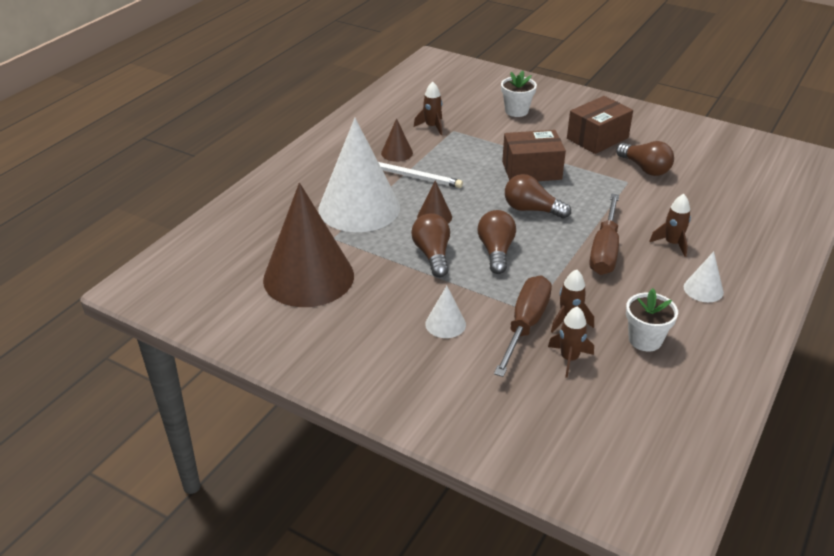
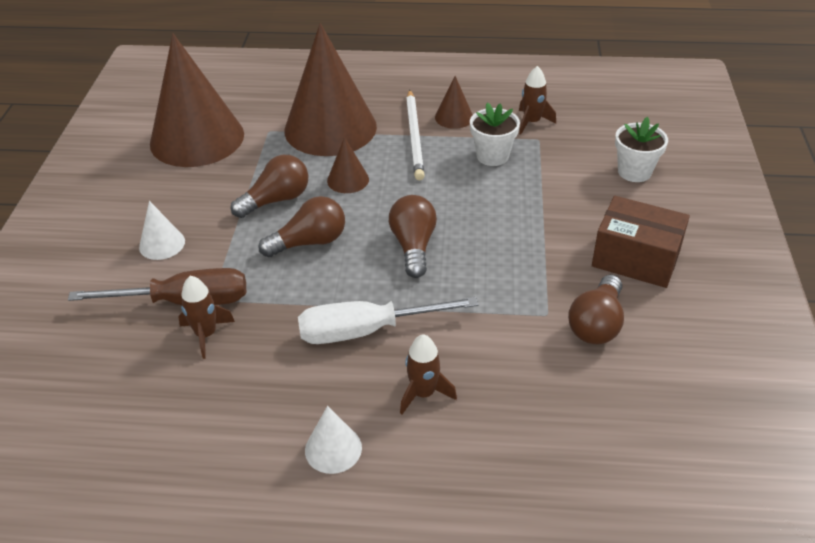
camera: 65 degrees right, 5 degrees up
white cone [318,118,400,232] -> brown cone [284,23,377,156]
brown box [502,130,566,181] -> none
brown rocket [548,306,594,378] -> none
brown screwdriver [589,194,619,275] -> white screwdriver [298,297,479,344]
white flower pot [626,288,678,351] -> white flower pot moved to [470,102,520,166]

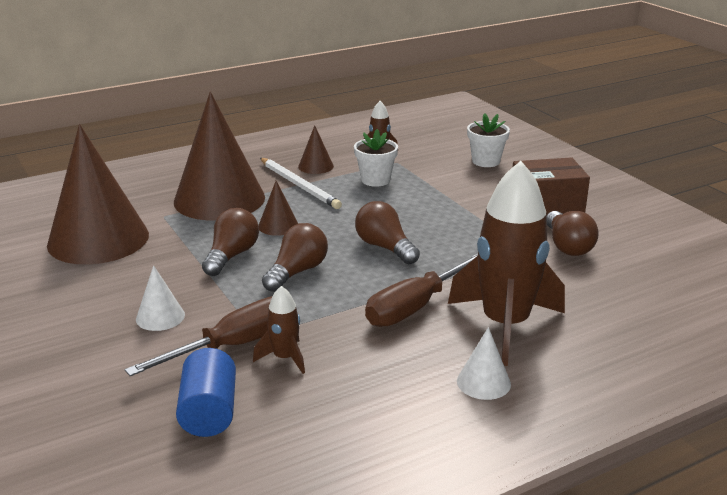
camera: 35 degrees left, 15 degrees down
white screwdriver [298,297,479,344] -> brown screwdriver [365,254,478,327]
brown rocket [400,334,457,414] -> brown rocket [448,161,565,366], size x2.22
none -> blue cylinder [176,348,236,437]

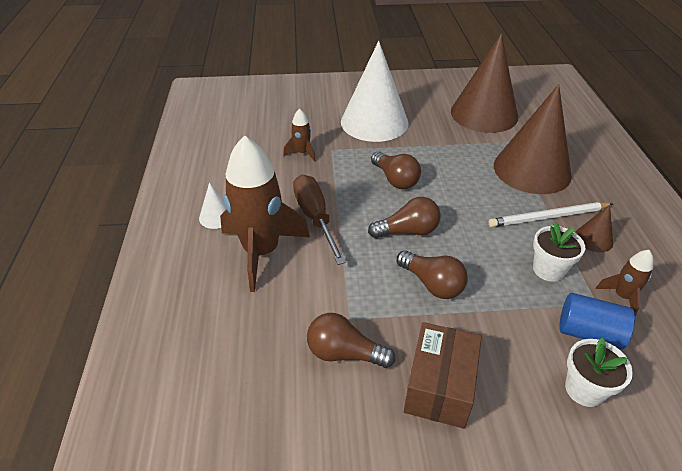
camera: 115 degrees right, 15 degrees up
brown screwdriver [125,296,272,376] -> none
white cone [136,265,185,331] -> white cone [341,41,409,142], size x2.37
blue cylinder [176,348,236,437] -> blue cylinder moved to [559,293,635,349]
brown light bulb [202,208,259,276] -> brown light bulb moved to [397,250,468,299]
brown cone [258,181,298,236] -> none

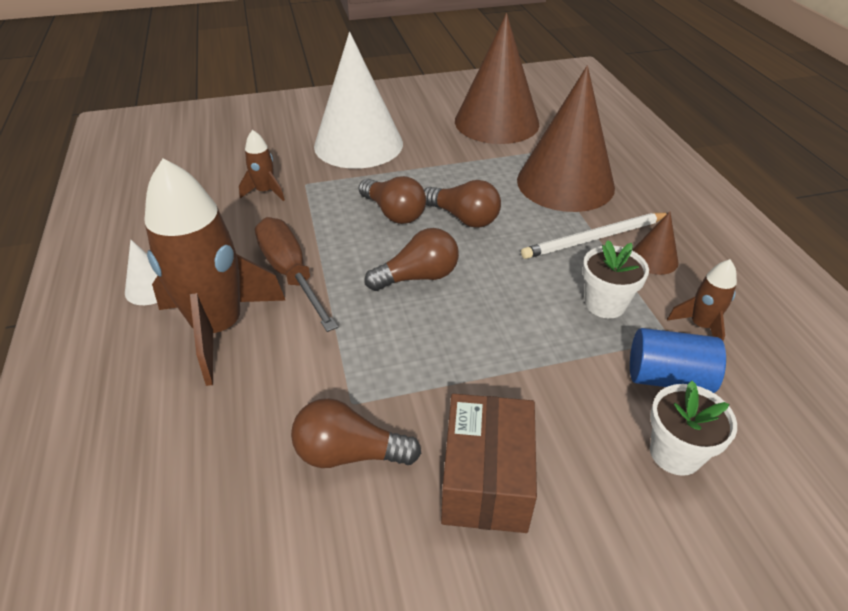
camera: 10 degrees left, 0 degrees up
brown light bulb [397,250,468,299] -> brown light bulb moved to [424,180,501,228]

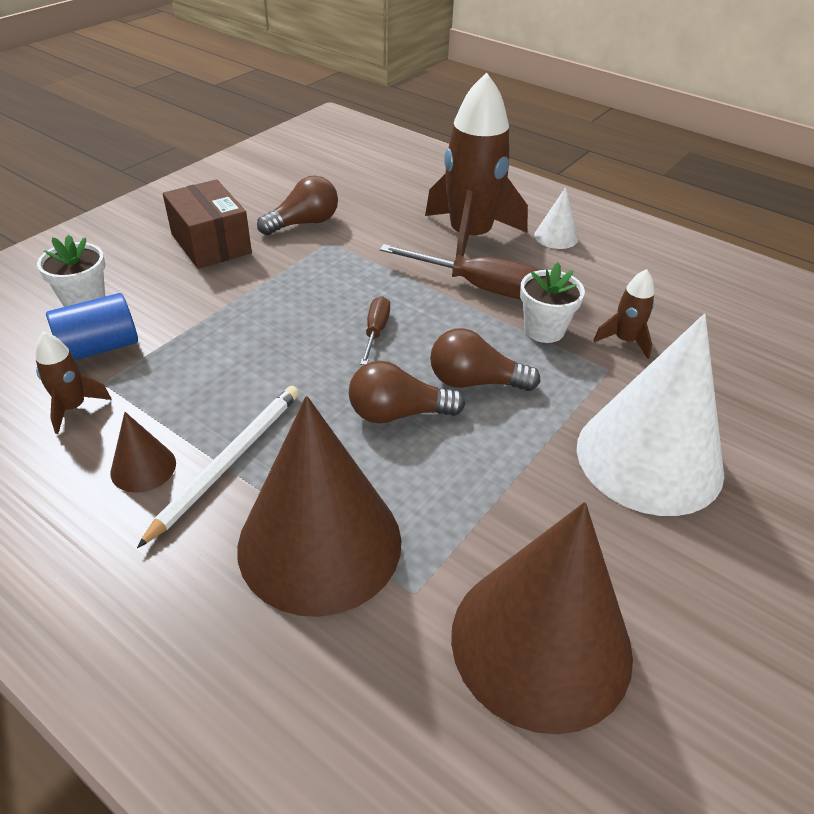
camera: 140 degrees right, 0 degrees up
brown light bulb [365,228,459,291] -> brown screwdriver [360,296,390,365]
white flower pot [582,240,649,319] -> white flower pot moved to [520,262,585,343]

